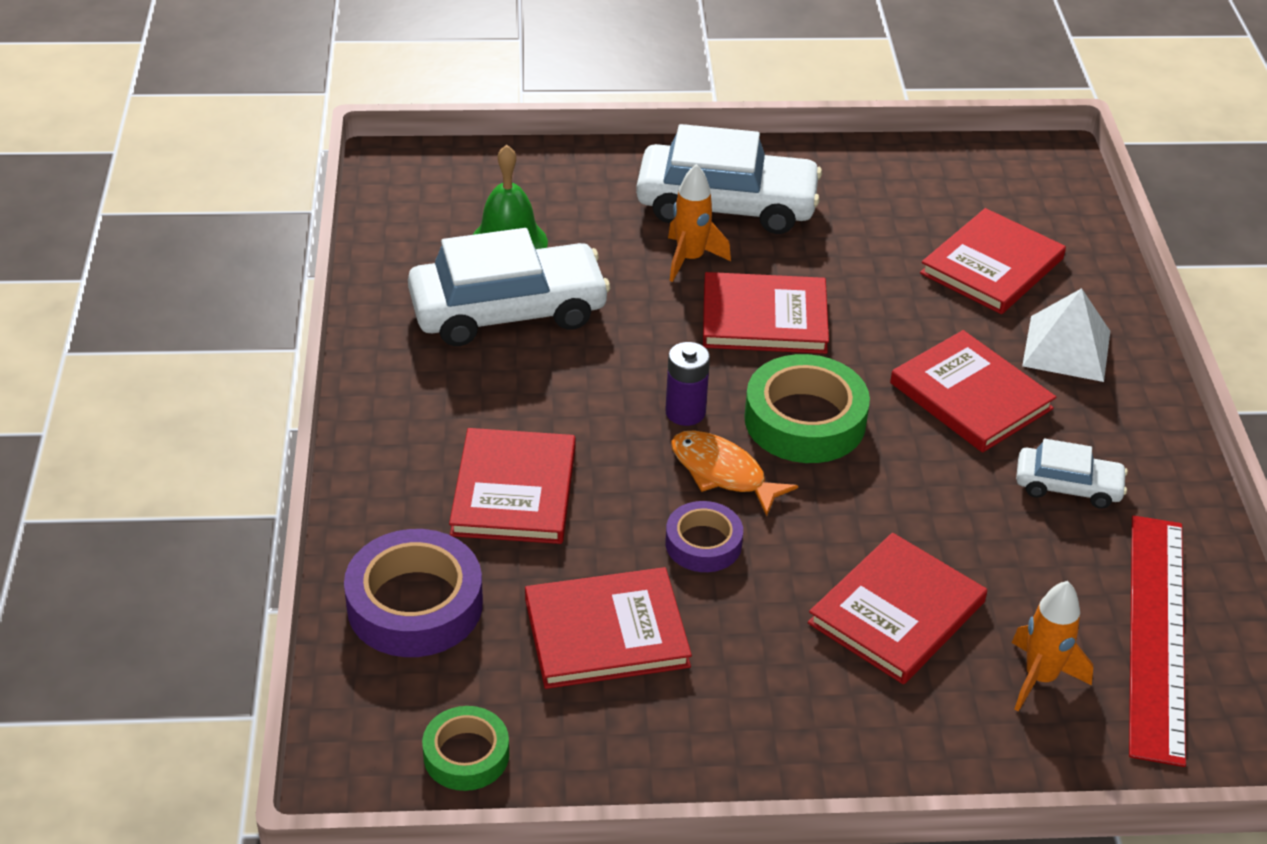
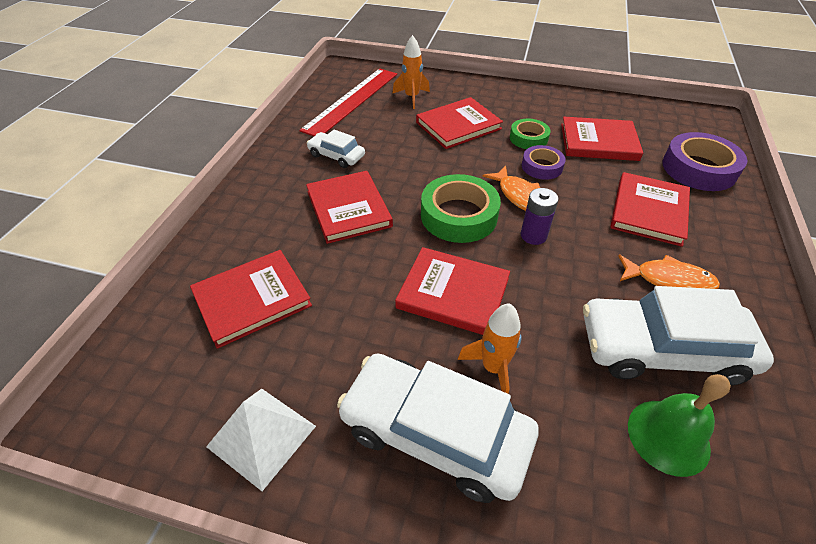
camera: 160 degrees left, 5 degrees up
green tape [422,706,509,791] -> green tape moved to [510,119,550,149]
white pyramid [1022,288,1110,382] -> white pyramid moved to [206,389,316,491]
none -> orange fish [618,254,720,289]

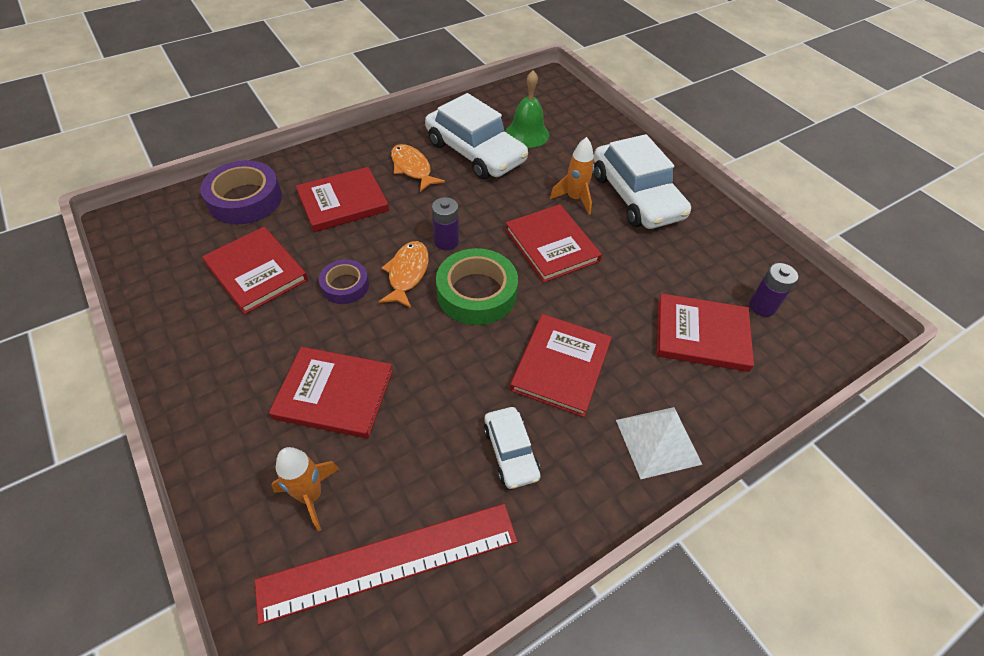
camera: 140 degrees left, 5 degrees up
white pyramid [206,389,316,491] -> white pyramid moved to [616,407,702,479]
green tape [510,119,550,149] -> none
none -> purple battery [749,263,798,317]

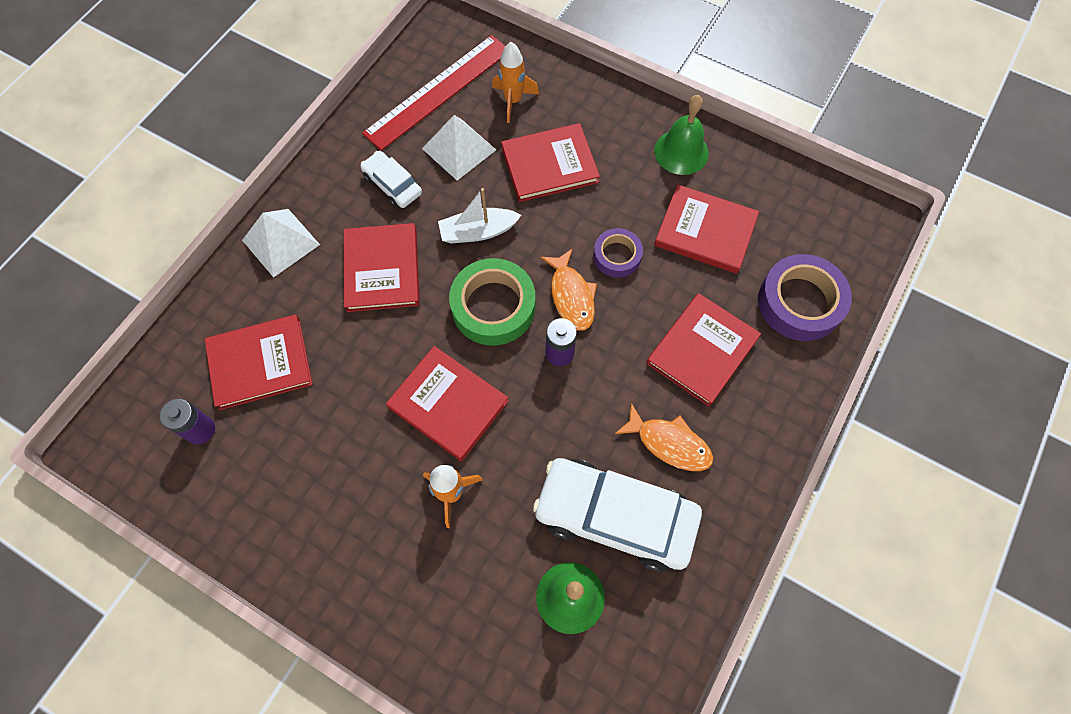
camera: 155 degrees right, 15 degrees up
white car [594,134,691,229] -> none
none -> white pyramid [422,115,496,181]
none -> white boat [438,188,521,244]
none -> green bell [654,95,709,175]

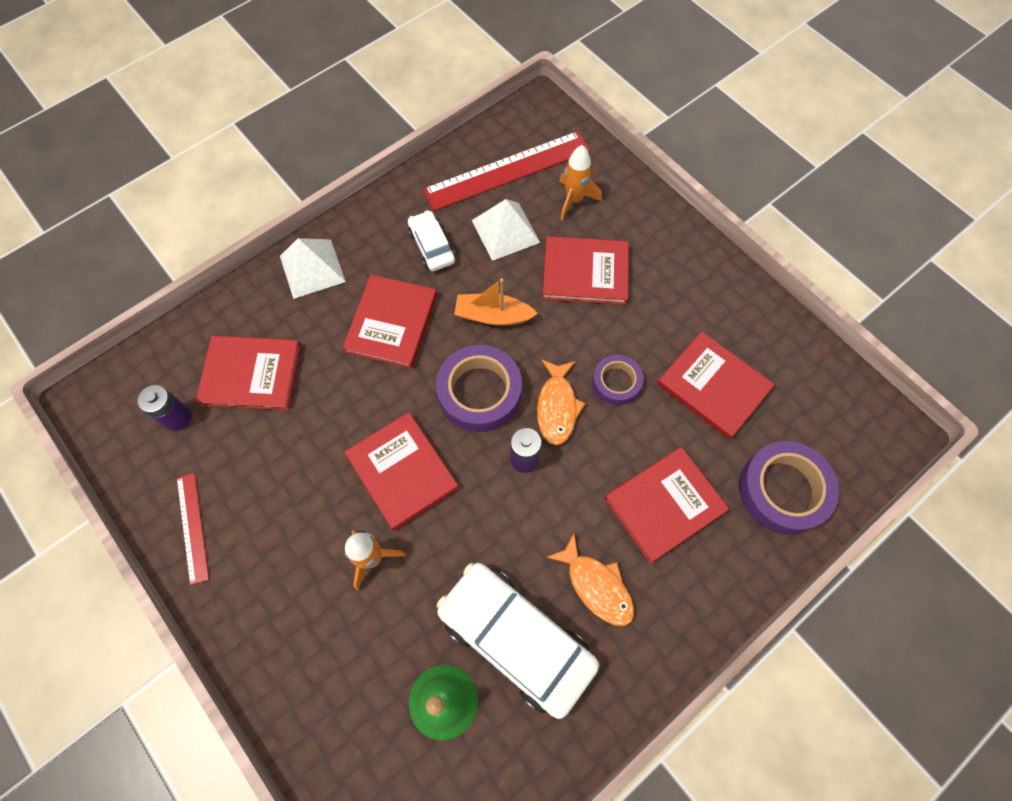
camera: 20 degrees right, 0 degrees up
white boat [438,188,521,244] -> orange boat [454,278,538,326]
green tape [449,258,535,346] -> purple tape [436,345,522,432]
green bell [654,95,709,175] -> none
none -> red ruler [177,473,209,585]

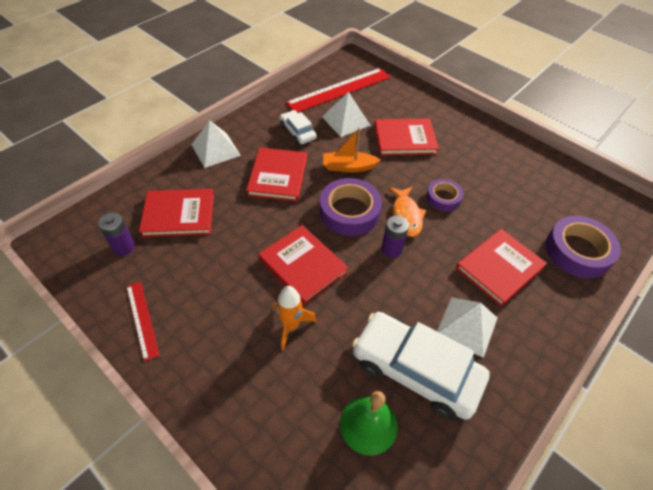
camera: 10 degrees left, 15 degrees down
orange fish [546,533,634,626] -> white pyramid [437,297,497,358]
orange rocket [559,145,601,220] -> none
red book [657,331,775,439] -> none

